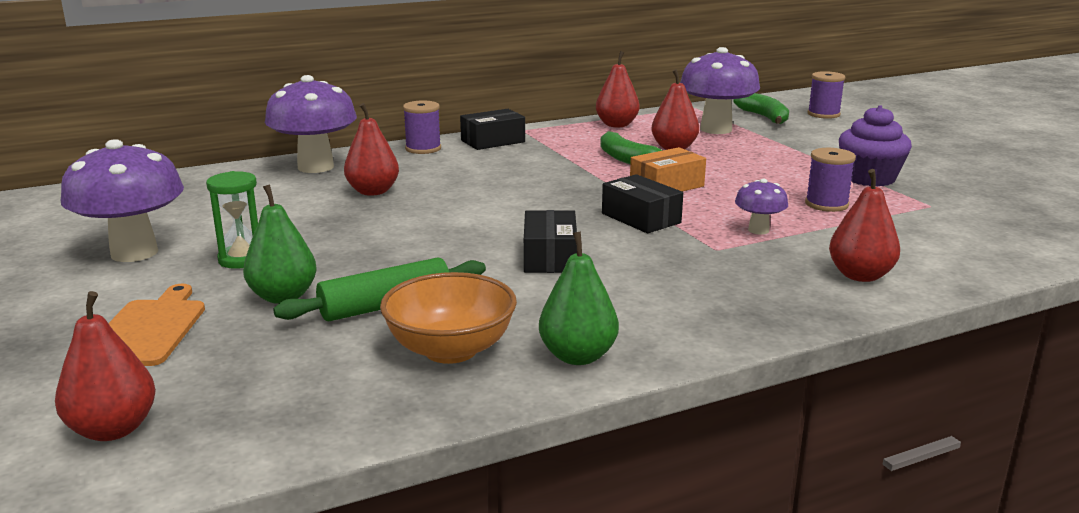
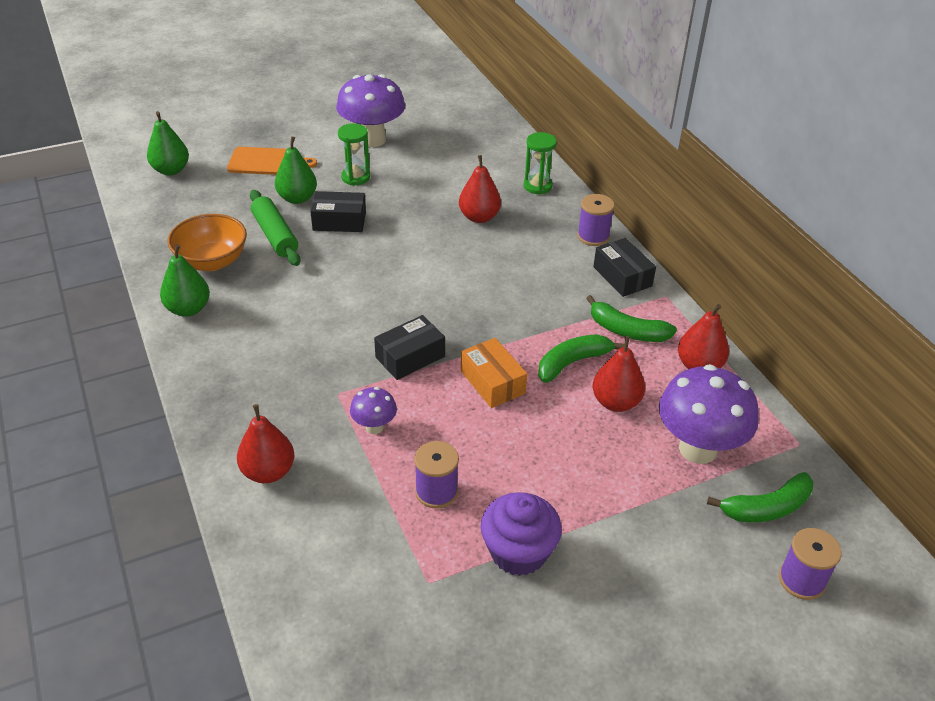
camera: 90 degrees right, 20 degrees up
red pear [55,291,156,441] -> green pear [147,111,189,175]
purple mushroom [265,75,357,173] -> green hourglass [524,132,557,195]
black box [524,210,577,273] -> black box moved to [310,191,366,232]
none -> green banana [586,295,677,342]

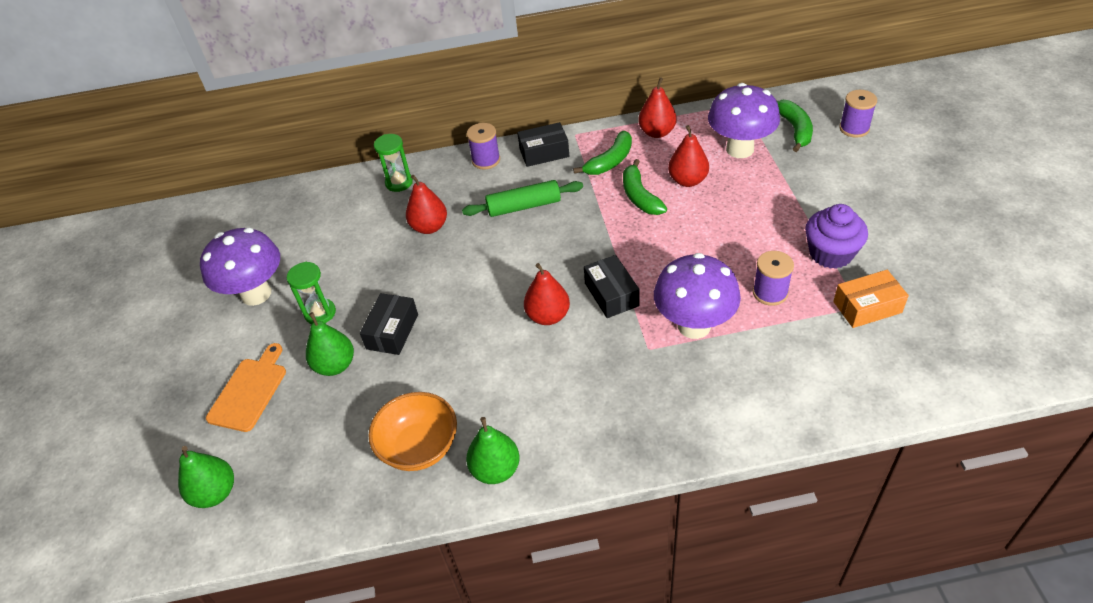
camera: 70 degrees left, 5 degrees up
red pear [237,404,294,483] -> red pear moved to [524,263,570,325]
green rolling pin [250,190,300,266] -> green rolling pin moved to [462,180,583,217]
purple mushroom [350,387,397,434] -> purple mushroom [654,253,741,339], size x2.03
orange box [461,338,527,408] -> orange box moved to [833,270,909,328]

